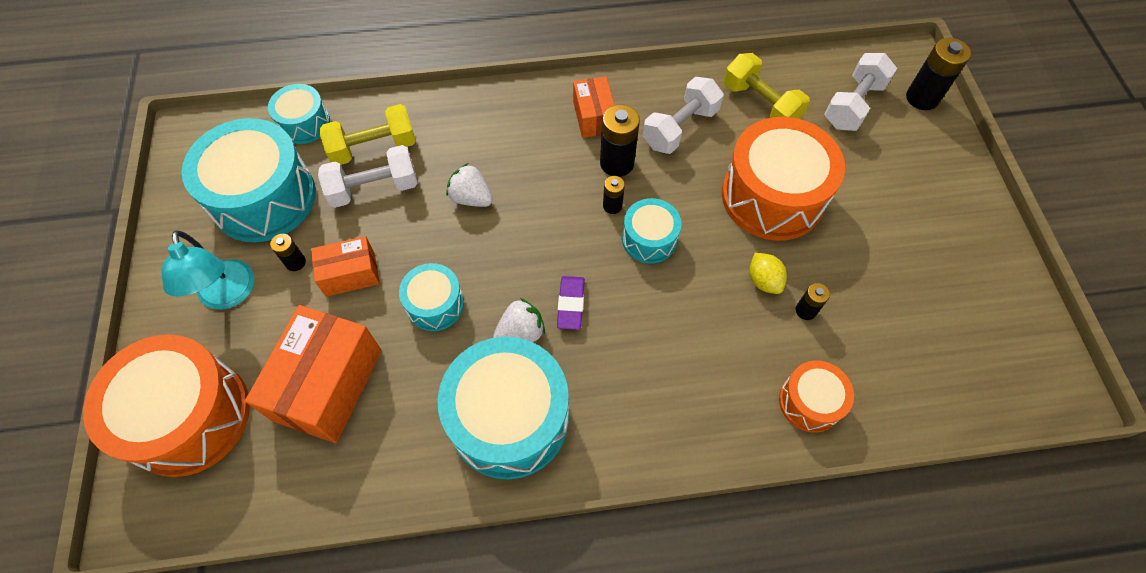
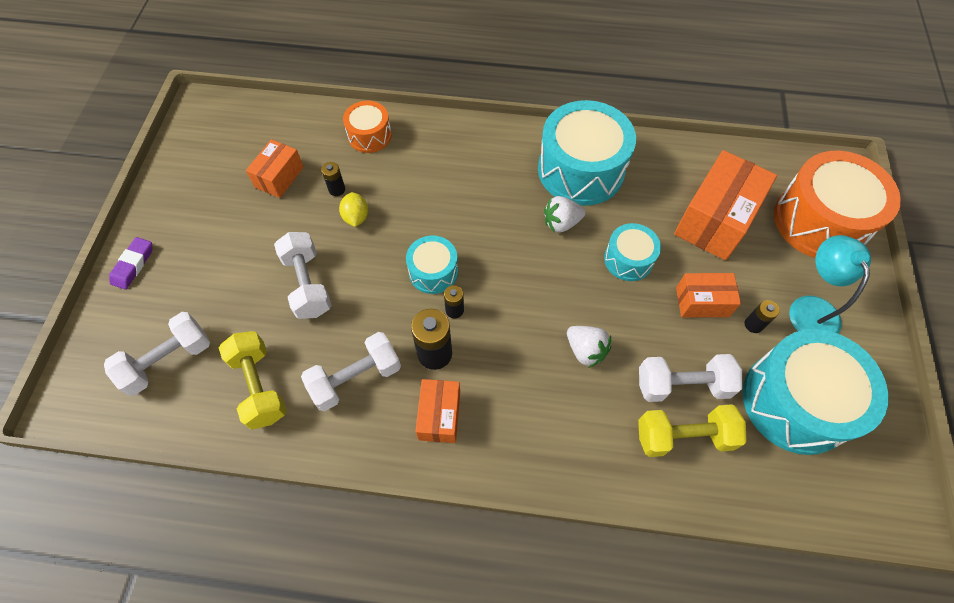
camera: 165 degrees left, 0 degrees up
turquoise drum [268,84,330,144] -> none
purple eraser [557,276,585,330] -> purple eraser moved to [109,237,152,289]
orange drum [721,117,845,241] -> white dumbbell [274,232,332,319]
black battery [906,38,971,110] -> none
none -> orange box [246,139,304,198]

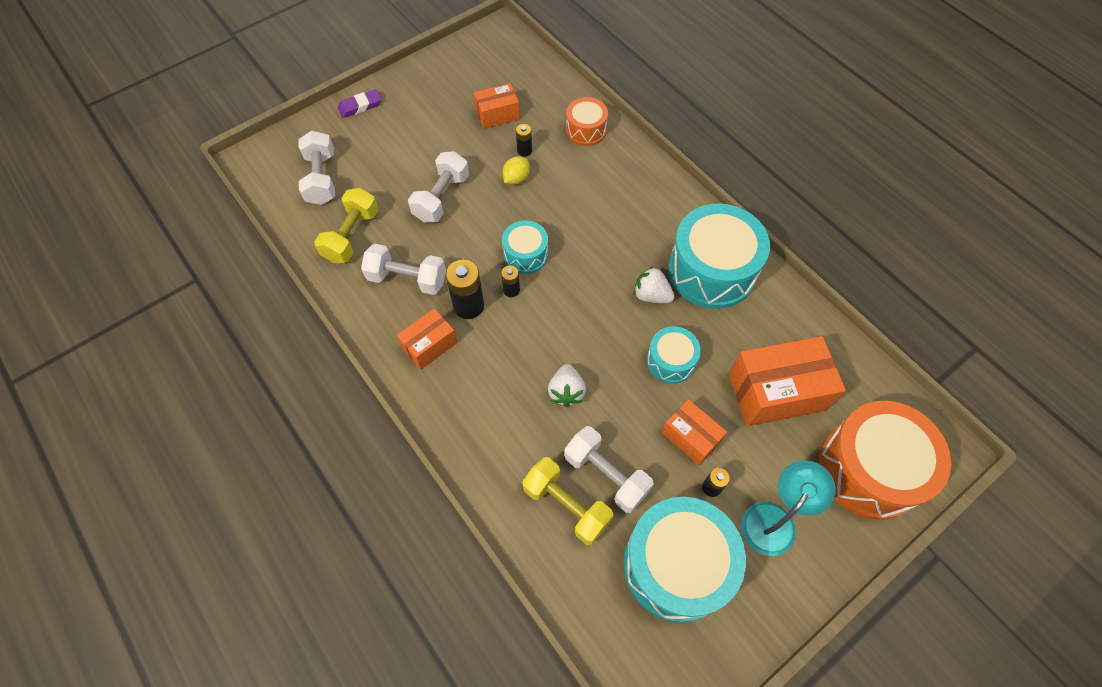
camera: 45 degrees right, 0 degrees up
white dumbbell [104,312,210,396] -> white dumbbell turned 75 degrees clockwise [299,131,335,205]

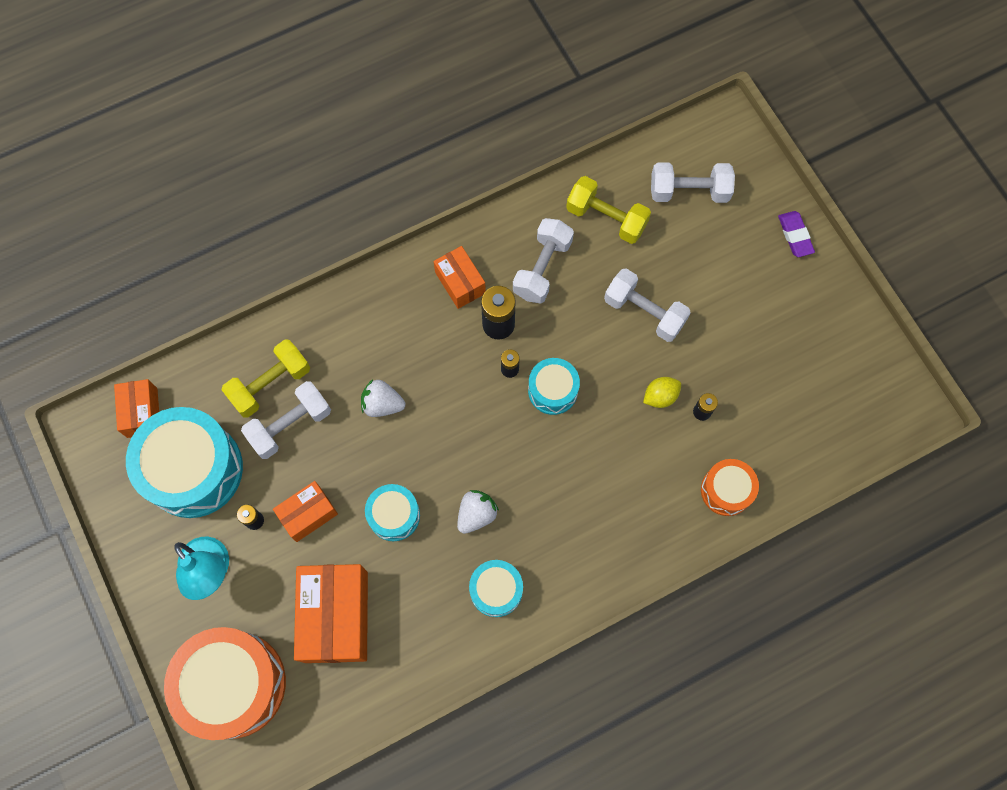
camera: 100 degrees right, 10 degrees up
orange box [474,83,520,129] -> orange box moved to [114,379,159,438]
yellow lemon [502,156,530,185] -> yellow lemon turned 75 degrees counterclockwise [643,377,681,408]
turquoise drum [668,204,770,309] -> turquoise drum [469,560,523,617], size x0.52

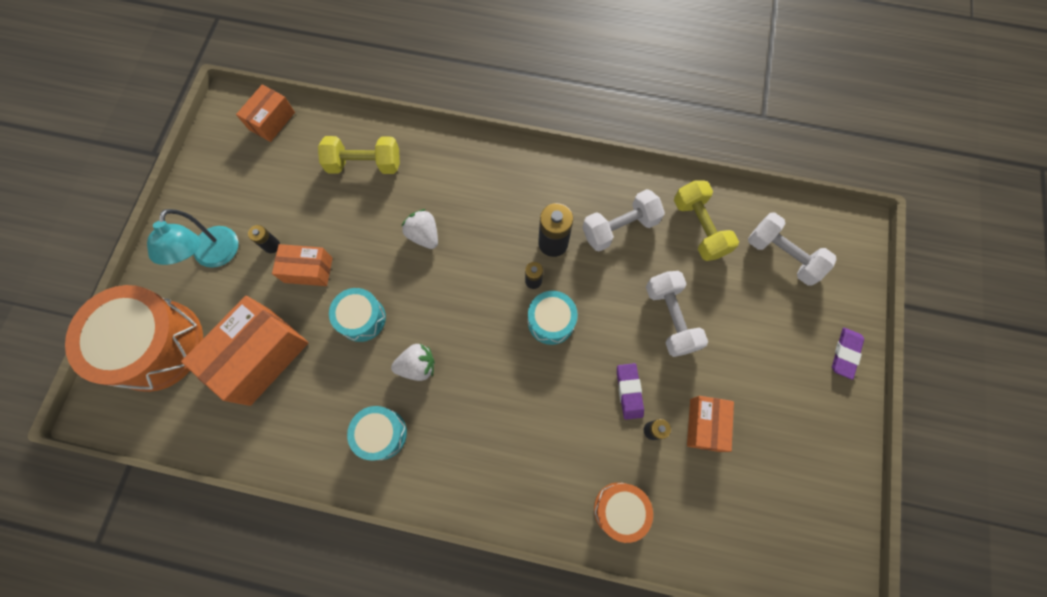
camera: 40 degrees right, 0 degrees up
turquoise drum [126,407,243,518] -> none
white dumbbell [241,381,331,459] -> none
orange box [433,246,486,309] -> orange box moved to [687,396,734,452]
yellow lemon [643,377,681,408] -> purple eraser [617,363,644,420]

